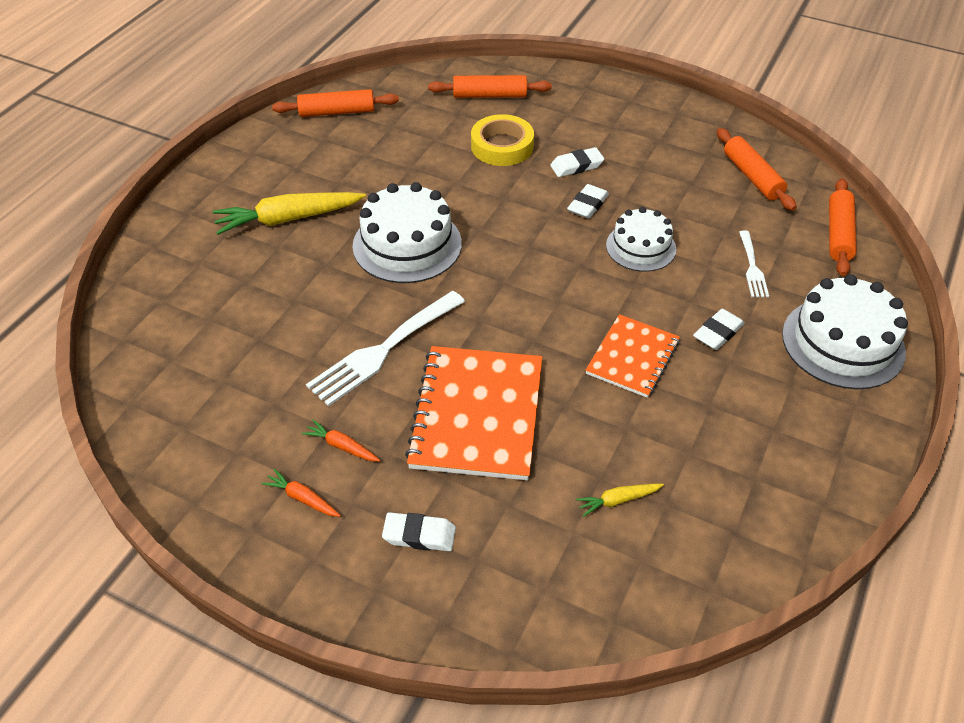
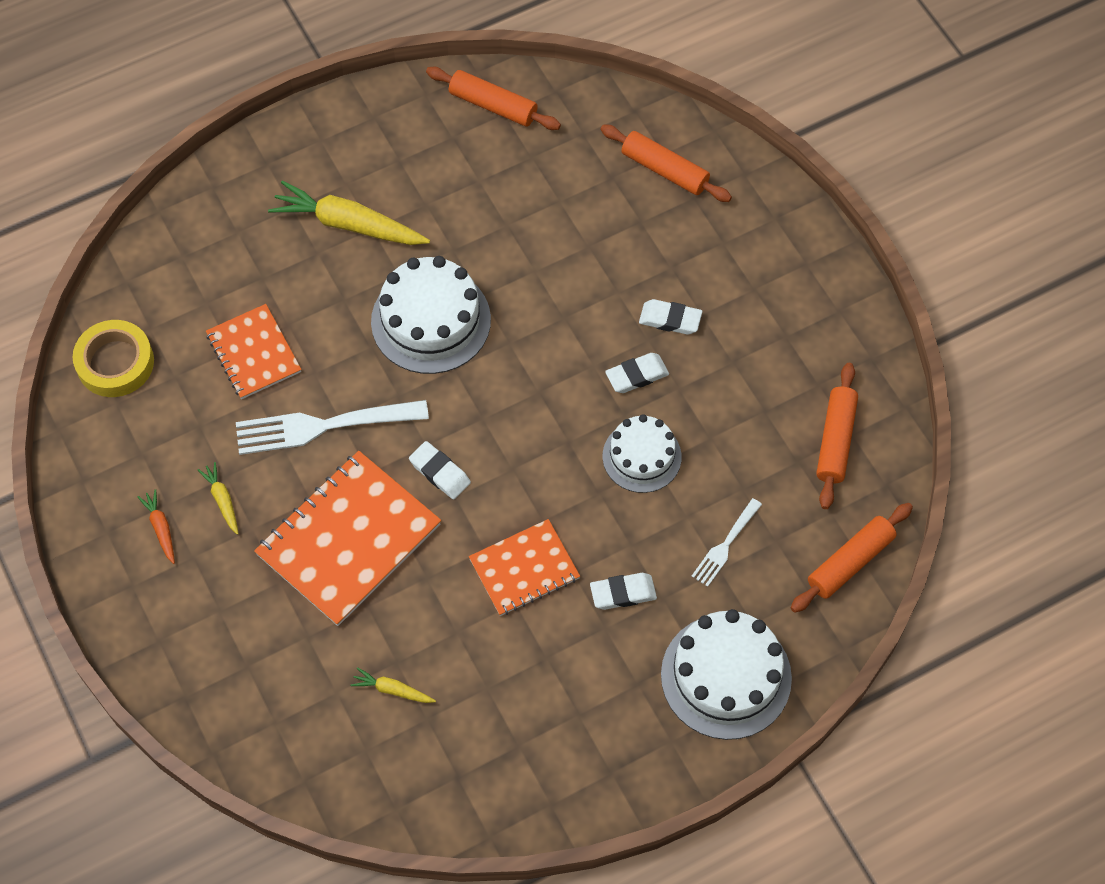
camera: 35 degrees right, 15 degrees up
orange carrot [302,420,380,462] -> yellow carrot [198,462,239,535]
white eraser [382,512,456,551] -> white eraser moved to [409,441,471,499]
yellow tape [471,114,534,166] -> yellow tape moved to [73,320,154,397]
none -> orange notebook [206,304,301,399]

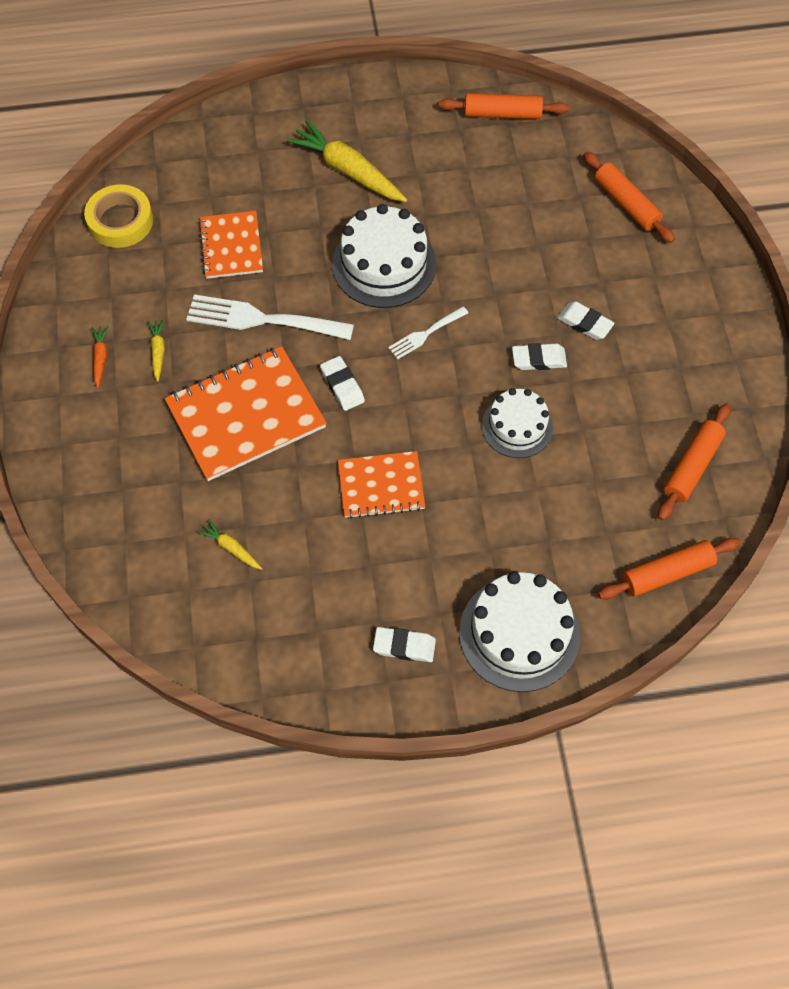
camera: 20 degrees right, 0 degrees up
orange rolling pin [426,66,561,130] -> orange rolling pin turned 45 degrees counterclockwise [439,93,569,119]
white eraser [590,573,657,610] -> white eraser moved to [373,627,436,662]
white fork [692,498,762,587] -> white fork moved to [388,306,468,359]

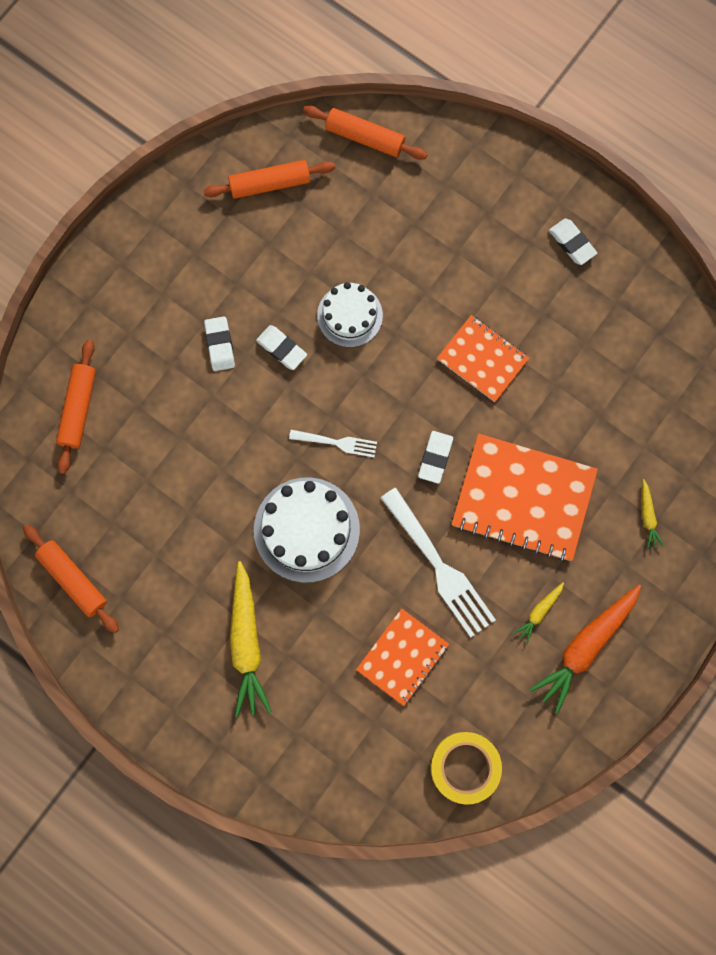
camera: 135 degrees left, 15 degrees up
orange carrot [92,326,109,388] -> orange carrot [529,585,641,714], size x2.13
yellow carrot [197,519,263,570] -> yellow carrot moved to [642,479,664,549]
white cake [459,572,580,692] -> none

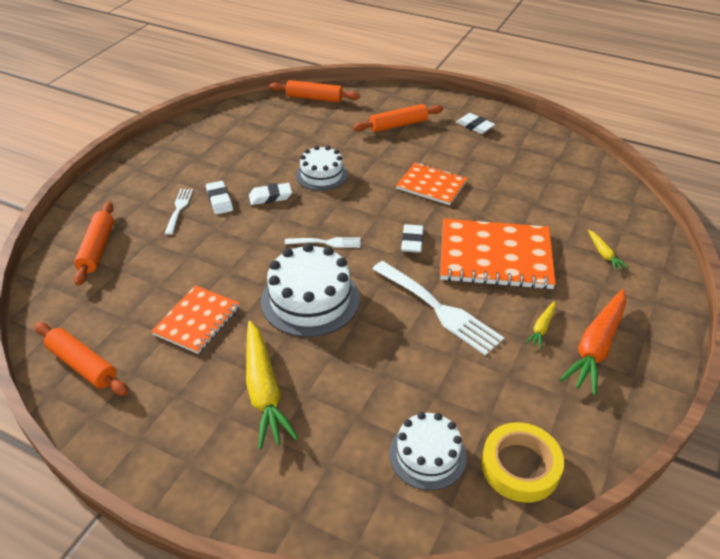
camera: 10 degrees left, 35 degrees down
orange rolling pin [203,160,335,199] -> orange rolling pin moved to [353,104,443,132]
white eraser [256,325,307,370] -> white eraser turned 45 degrees counterclockwise [249,183,292,205]
orange notebook [356,608,449,706] -> orange notebook moved to [151,285,240,354]
none -> white fork [165,189,193,235]
none -> white cake [389,412,467,490]

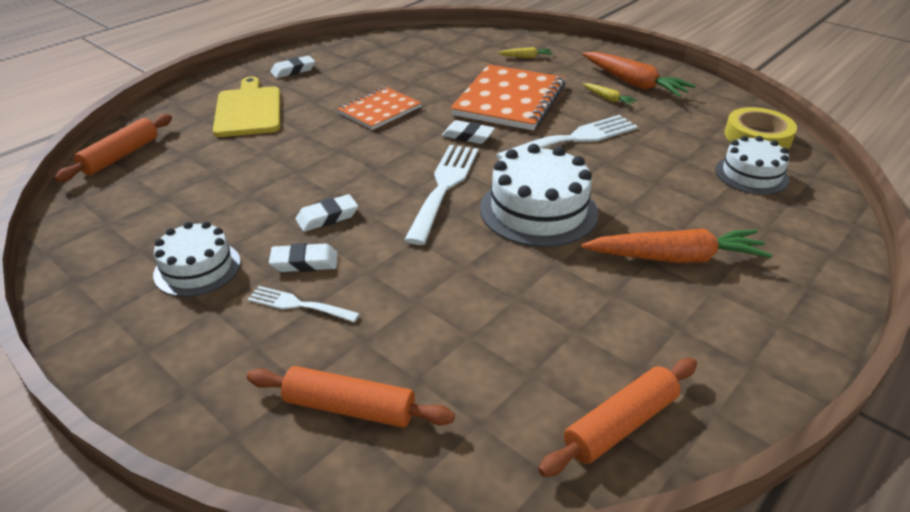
camera: 75 degrees left, 5 degrees down
orange notebook [151,285,240,354] -> none
yellow carrot [246,321,299,450] -> orange carrot [581,229,772,263]
white eraser [249,183,292,205] -> white eraser turned 60 degrees clockwise [296,194,358,232]
white fork [285,237,361,248] -> white fork [404,145,478,245], size x1.87
white cake [296,146,348,191] -> white cake moved to [153,221,241,297]
orange rolling pin [353,104,443,132] -> yellow cutting board [213,77,280,137]

